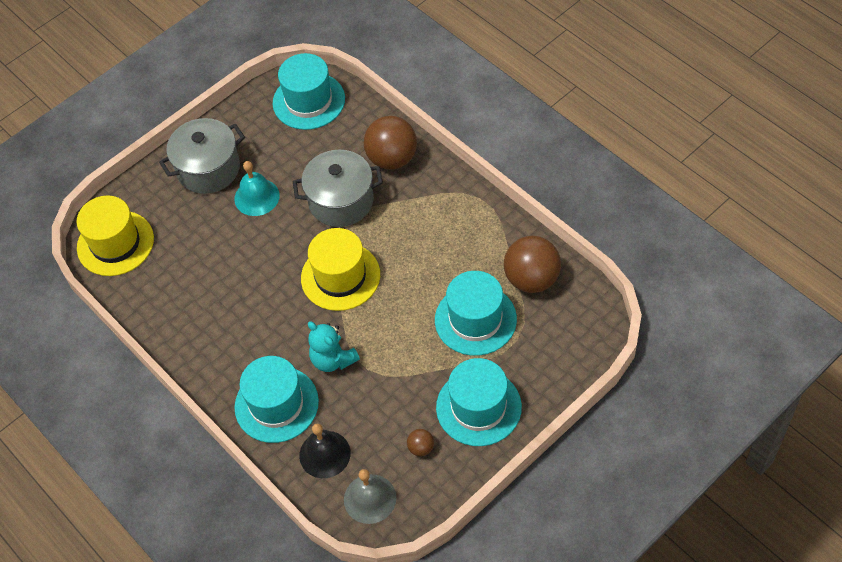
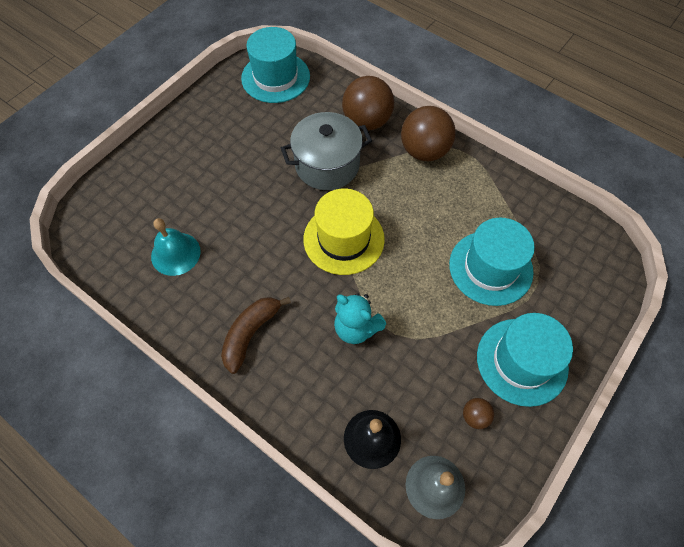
camera: 15 degrees left, 5 degrees up
yellow hat [77,195,154,276] -> none
grey pot [159,118,245,194] -> none
turquoise bell [234,161,280,216] -> turquoise bell moved to [151,218,201,276]
turquoise hat [234,356,319,443] -> none
brown ball [504,236,561,293] -> brown ball moved to [401,106,456,161]
none -> brown banana [221,297,291,374]

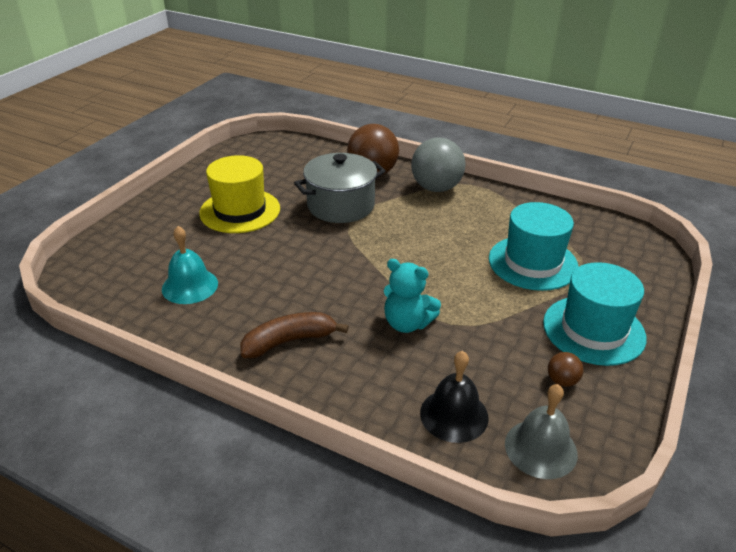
camera: 10 degrees left, 25 degrees down
brown banana [221,297,291,374] -> brown banana turned 45 degrees clockwise [240,312,349,358]
turquoise hat [241,27,310,103] -> none
yellow hat [303,189,385,275] -> yellow hat moved to [199,155,280,233]
brown ball [401,106,456,161] -> grey ball [411,137,466,192]

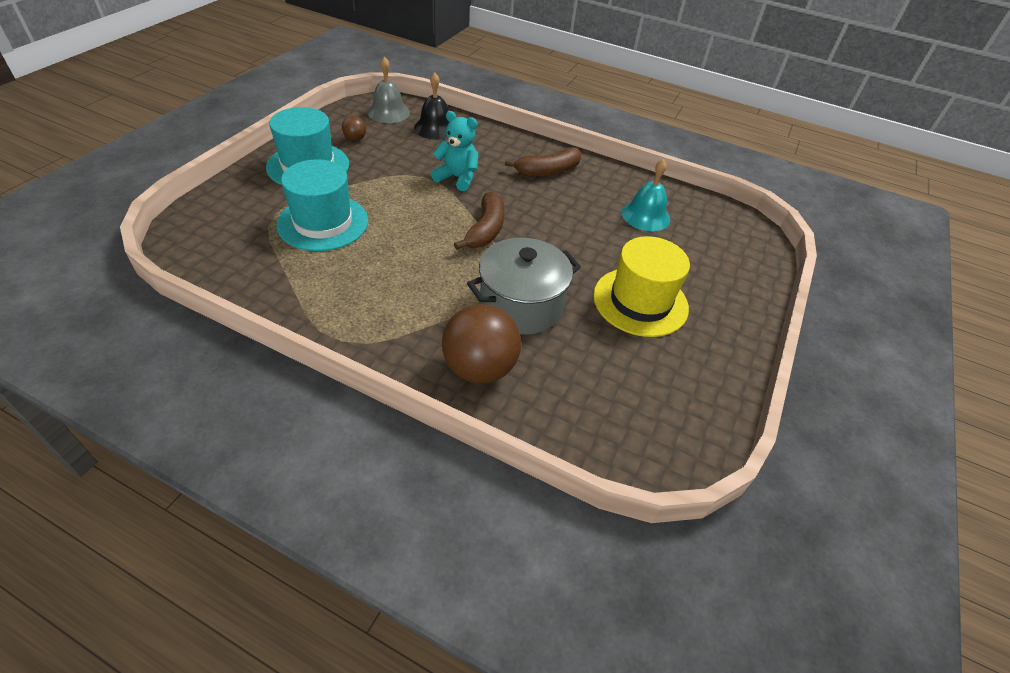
camera: 175 degrees right, 10 degrees up
grey ball [411,137,466,192] -> none
none -> brown banana [454,192,505,250]

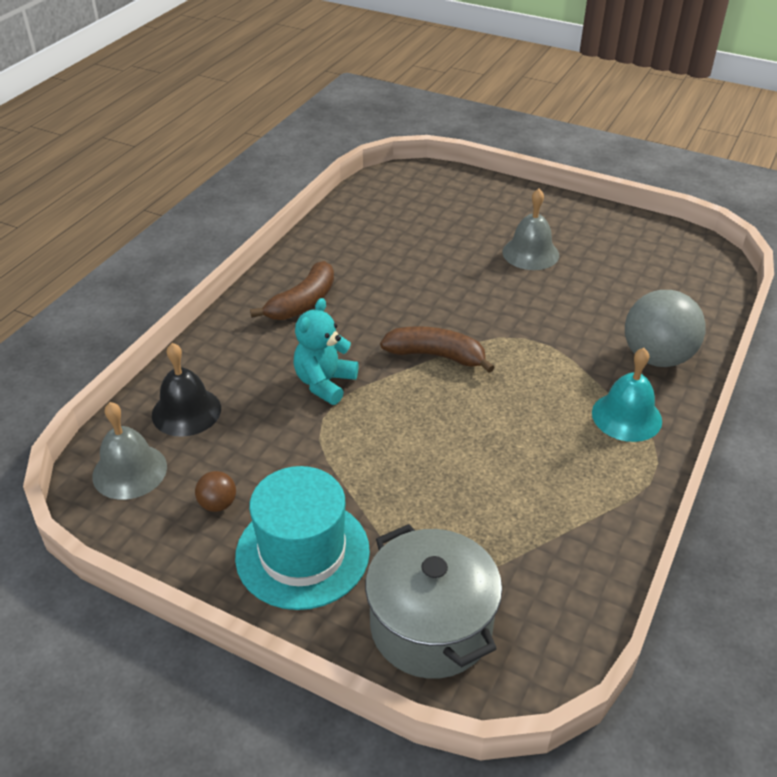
camera: 85 degrees left, 5 degrees down
turquoise hat [276,159,368,251] -> none
brown ball [442,304,521,384] -> grey ball [625,290,706,367]
grey pot [467,238,581,335] -> grey pot moved to [365,524,502,679]
brown banana [505,147,582,177] -> brown banana turned 60 degrees clockwise [250,261,334,320]
yellow hat [593,236,690,337] -> grey bell [502,189,559,270]
turquoise bell [622,159,670,231] -> turquoise bell moved to [592,348,662,442]

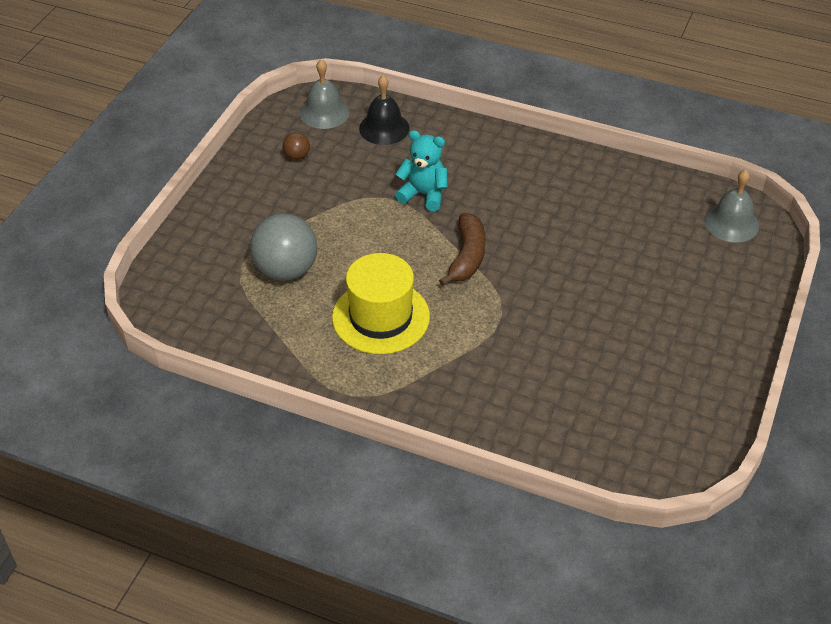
camera: 85 degrees right, 5 degrees up
turquoise hat [235,466,370,610] -> none
brown banana [250,261,334,320] -> none
grey pot [365,524,502,679] -> none
grey bell [502,189,559,270] -> grey bell moved to [704,170,759,242]
turquoise bell [592,348,662,442] -> none
grey ball [625,290,706,367] -> grey ball moved to [250,214,317,281]
none -> yellow hat [332,253,430,354]

